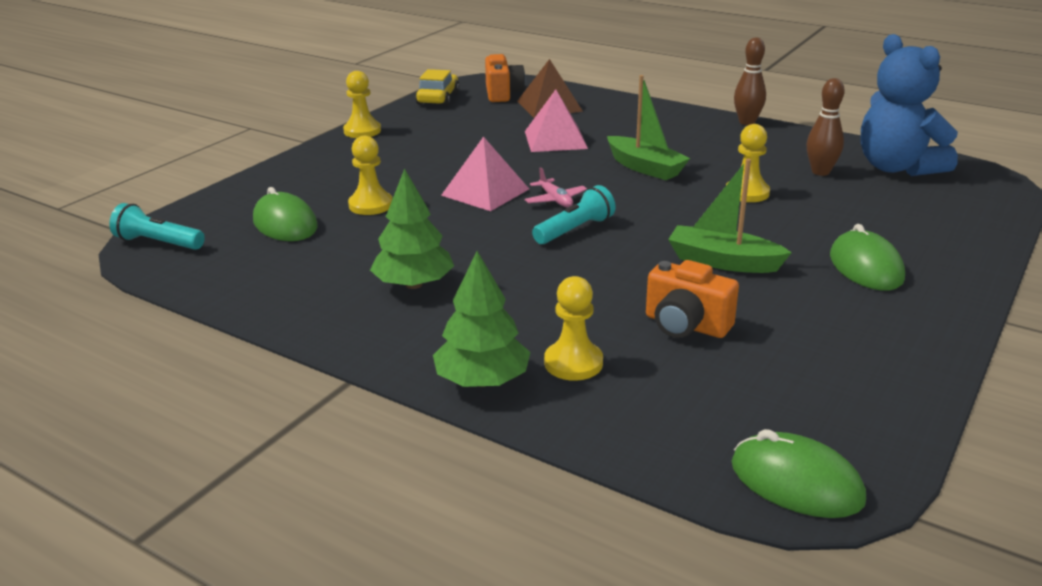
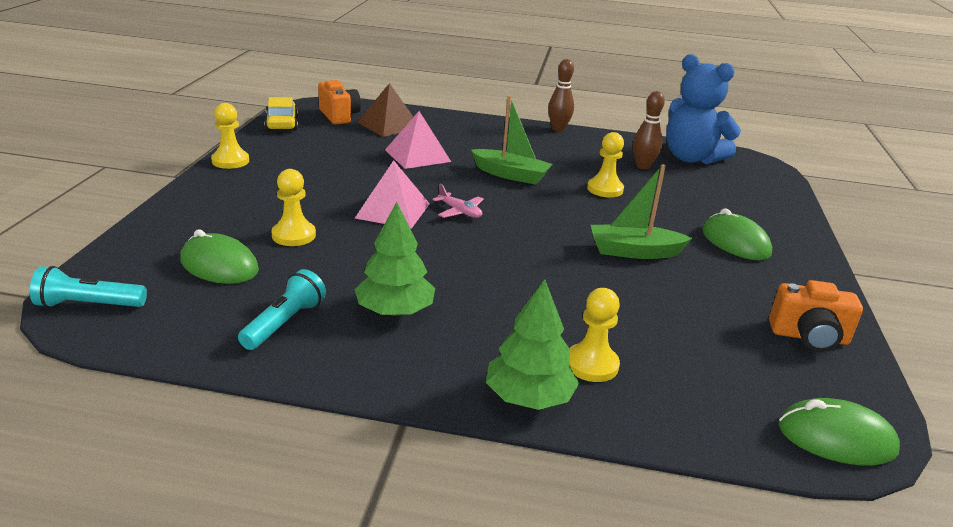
camera: 25 degrees left, 0 degrees up
turquoise flashlight [532,185,616,244] -> turquoise flashlight moved to [238,269,326,350]
orange camera [646,260,739,338] -> orange camera moved to [769,280,863,352]

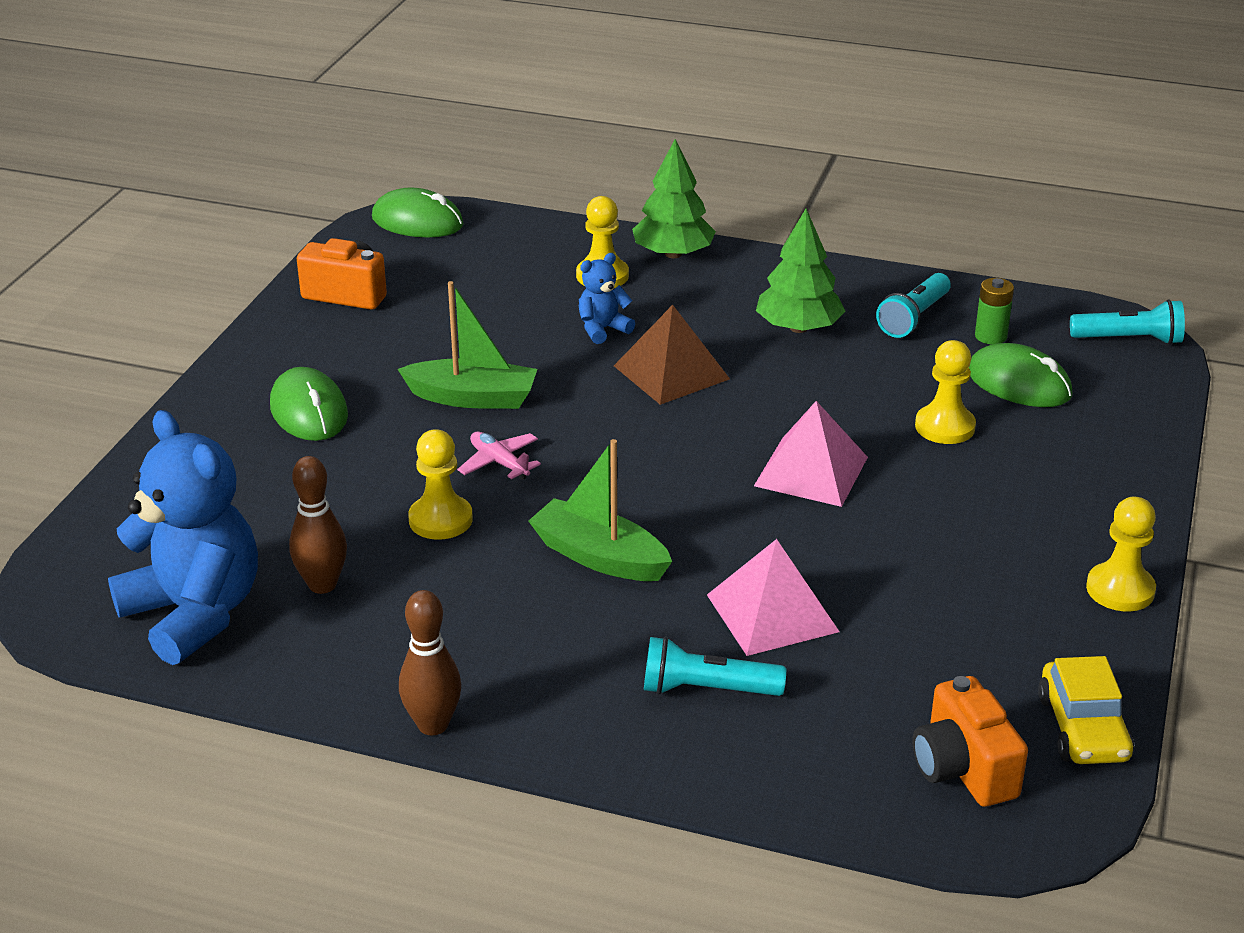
camera: 170 degrees left, 5 degrees up
brown pyramid [357,83,413,137] -> brown pyramid moved to [614,305,730,405]
pink plane [432,184,484,218] -> pink plane moved to [457,432,541,480]
none -> blue teddy bear [579,253,635,344]
none -> turquoise flashlight [644,636,786,696]
none -> green battery [975,278,1014,344]

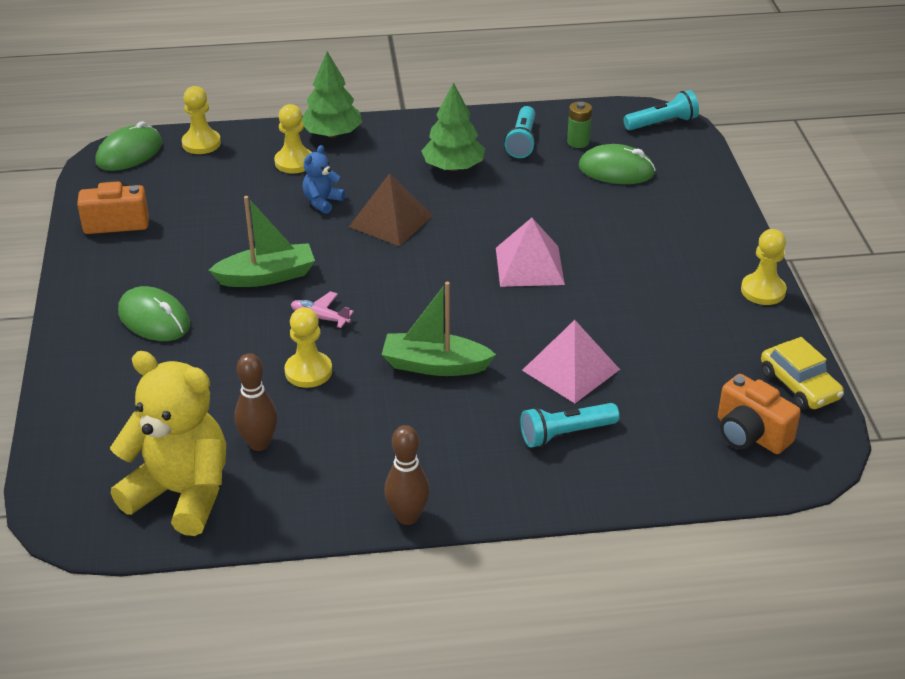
camera: 25 degrees left, 5 degrees up
blue teddy bear [108,410,258,665] -> yellow teddy bear [110,351,226,536]
green mouse [372,188,464,237] -> green mouse turned 45 degrees counterclockwise [95,121,163,171]
yellow pawn [915,340,976,444] -> yellow pawn moved to [182,86,221,154]

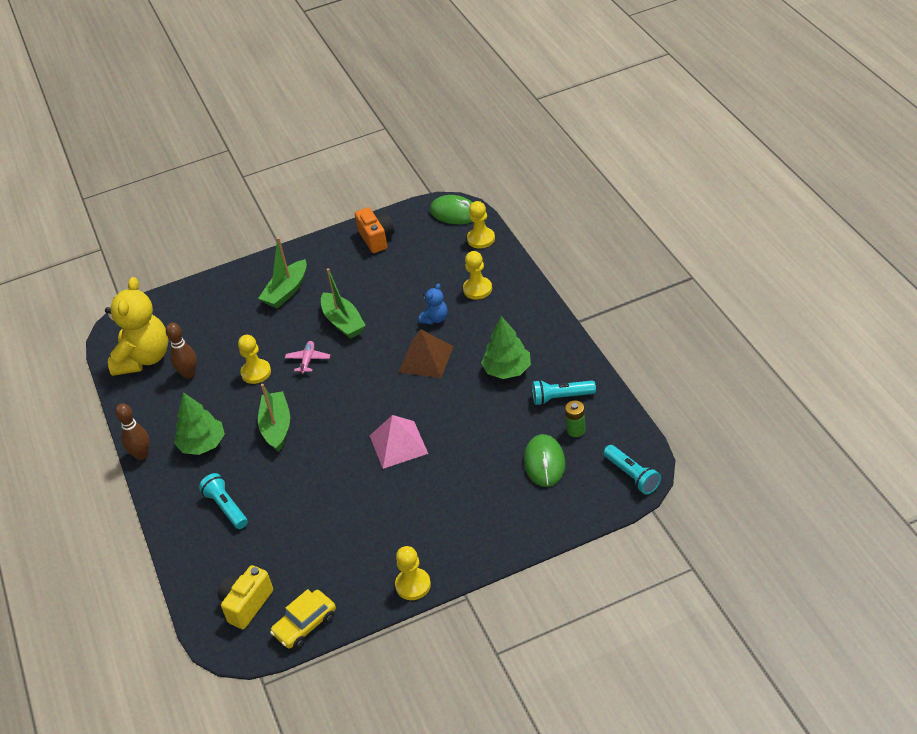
camera: 80 degrees right, 5 degrees up
green mouse [118,286,190,341] -> green boat [258,237,307,309]
green tree [302,51,362,138] -> green tree moved to [174,392,225,455]
blue teddy bear [303,145,345,214] -> blue teddy bear turned 105 degrees clockwise [418,283,448,325]
pink pyramid [522,320,620,403] -> none
orange camera [718,374,801,454] -> yellow camera [218,565,273,629]

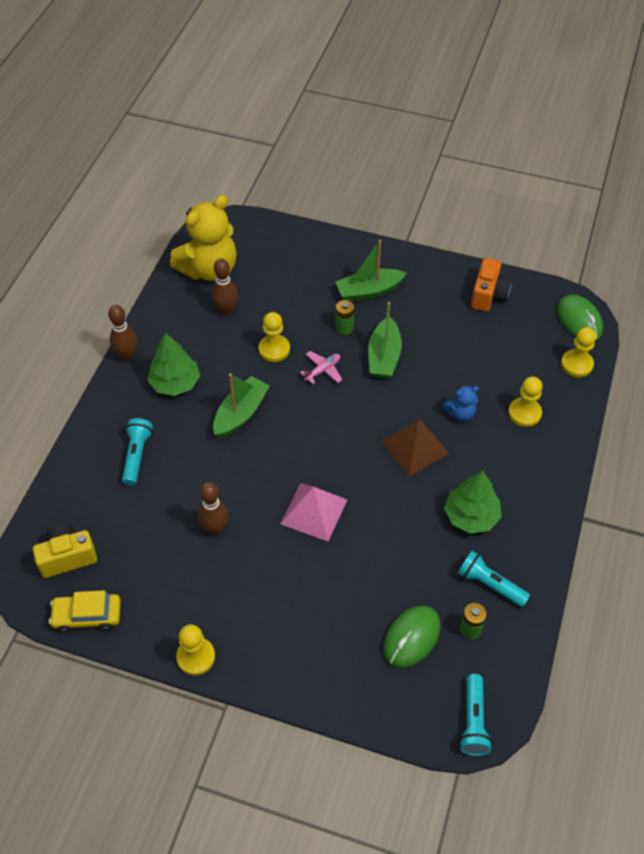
camera: 35 degrees right, 10 degrees up
none -> brown bowling pin [198,482,229,535]
none -> green battery [335,300,354,335]

